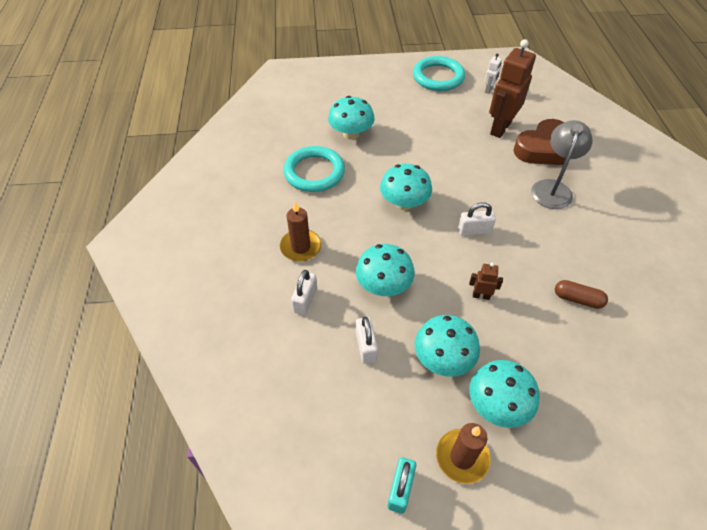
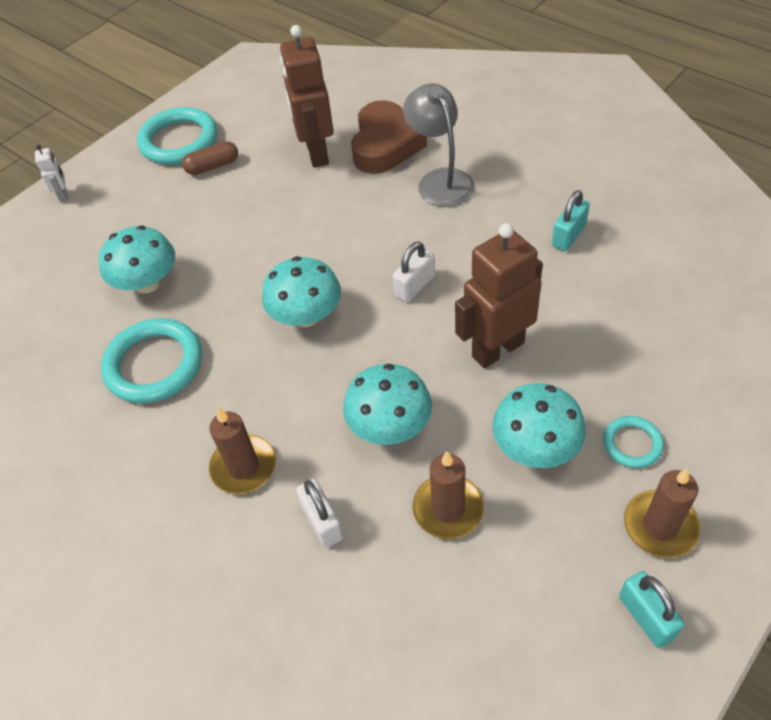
camera: 40 degrees left, 0 degrees up
white padlock [356,317,378,364] -> brown candle [412,451,484,539]
brown robot [469,263,503,300] -> brown robot [455,223,543,368], size x2.22
turquoise mushroom [469,360,540,428] -> turquoise ring [603,416,664,468]
white robot [484,54,502,94] -> white robot moved to [35,145,68,203]
brown capsule [555,280,608,309] -> brown capsule moved to [182,141,238,175]
none -> turquoise padlock [552,190,590,251]

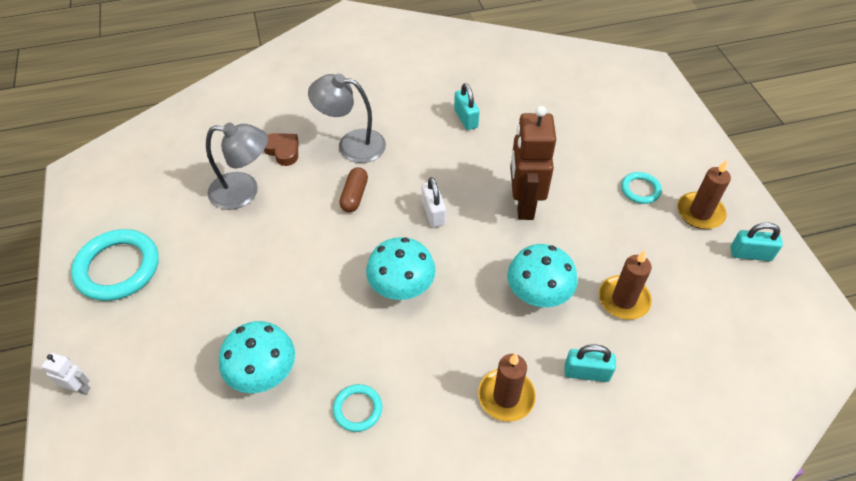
camera: 60 degrees left, 0 degrees up
turquoise ring [101,318,202,403] -> turquoise ring [333,384,382,432], size x0.52
brown capsule [182,141,238,175] -> brown capsule moved to [339,167,368,212]
brown robot [280,25,334,167] -> grey lamp [206,122,268,210]
white padlock [296,479,343,548] -> turquoise padlock [565,345,616,382]
brown heart [351,100,427,174] -> brown heart [264,133,298,166], size x0.54
turquoise mushroom [492,383,586,468] -> none

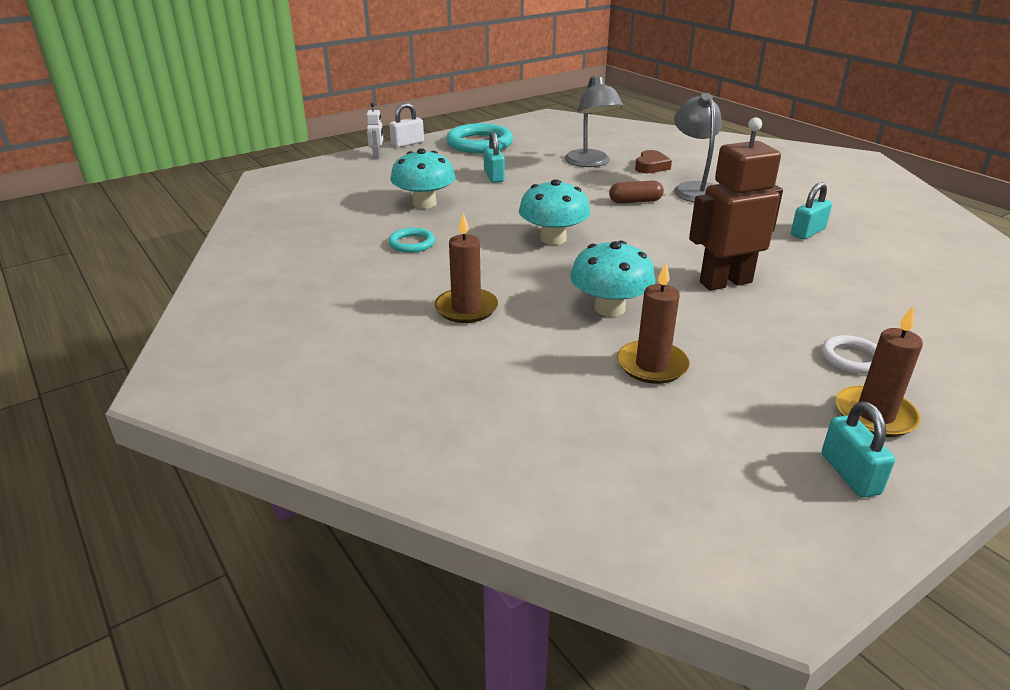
camera: 70 degrees right, 20 degrees down
white padlock [422,177,446,227] -> white padlock moved to [389,103,424,148]
turquoise padlock [565,345,616,382] -> turquoise padlock moved to [484,132,505,183]
turquoise ring [621,172,662,204] -> white ring [822,335,877,374]

